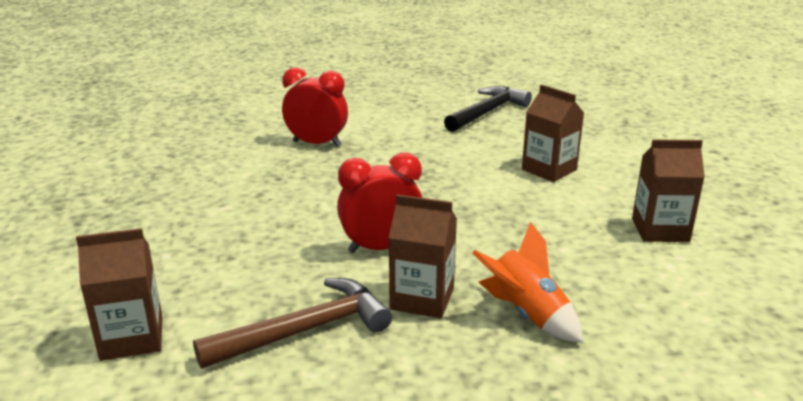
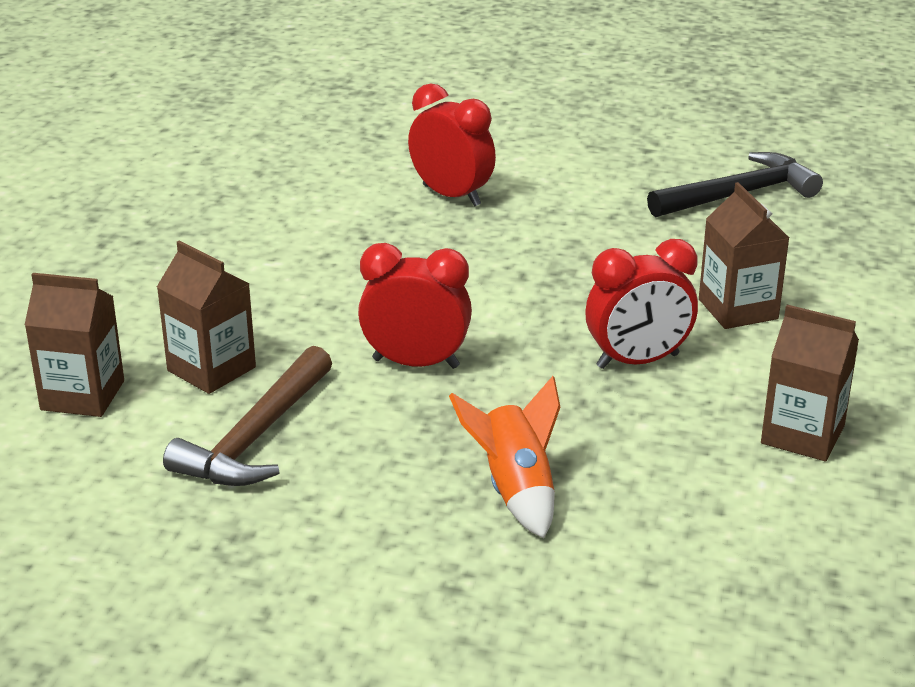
camera: 25 degrees right, 5 degrees up
brown hammer [193,278,392,369] -> brown hammer turned 120 degrees clockwise [163,346,332,486]
brown carton [388,194,457,318] -> brown carton moved to [157,241,256,394]
none -> red clock [585,239,698,369]

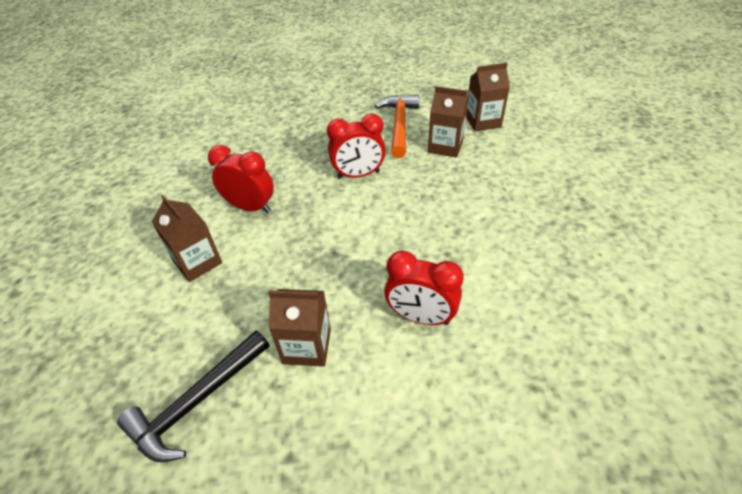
camera: 160 degrees right, 15 degrees up
brown hammer [163,346,332,486] -> orange hammer [375,95,419,158]
orange rocket [449,376,560,538] -> none
red clock [585,239,698,369] -> red clock turned 60 degrees clockwise [208,145,274,213]
brown carton [761,305,859,461] -> brown carton moved to [268,289,331,367]

